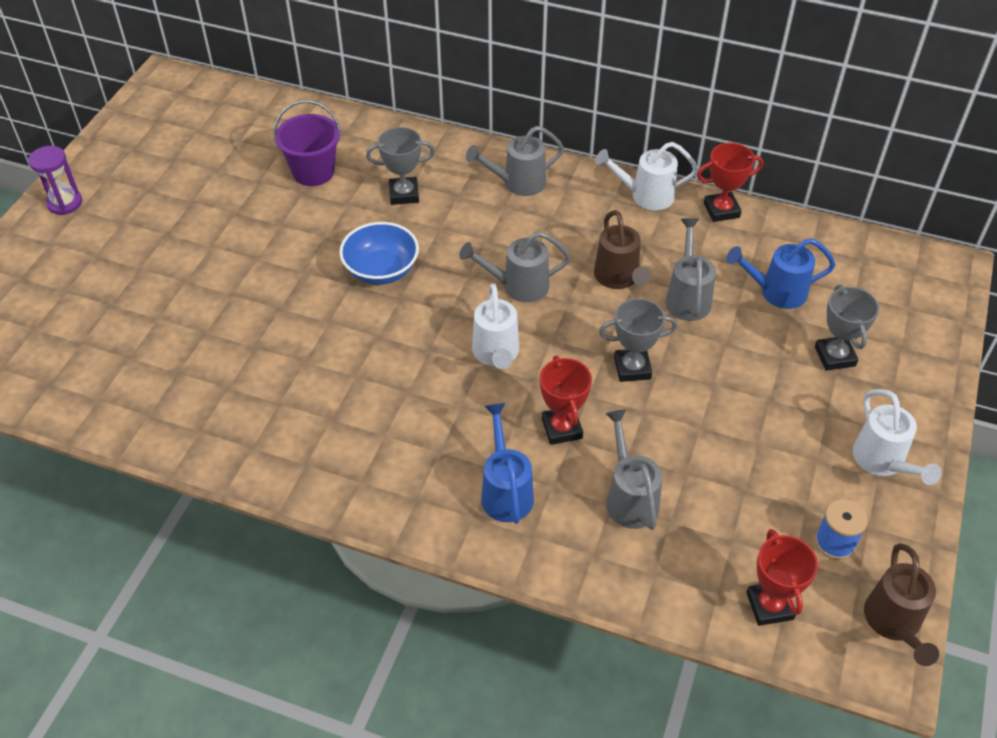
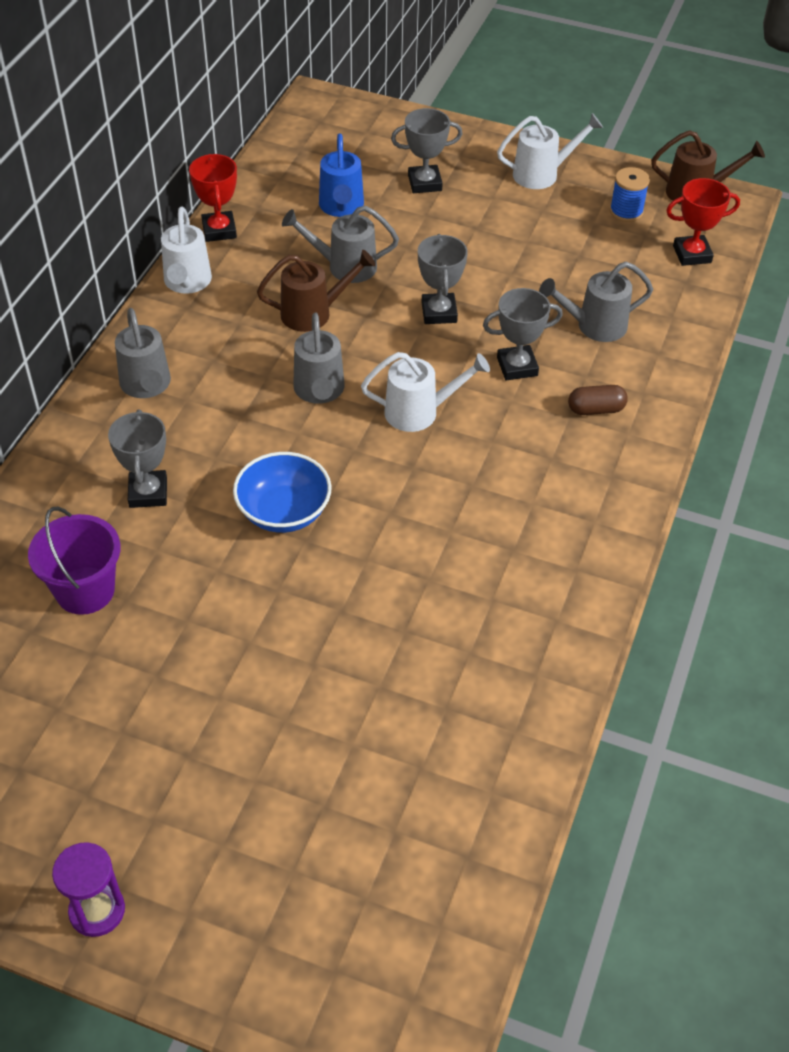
camera: 90 degrees left, 0 degrees up
blue watering can [481,403,534,524] -> brown capsule [568,385,628,415]
red trophy [540,356,592,445] -> grey trophy [483,288,563,380]

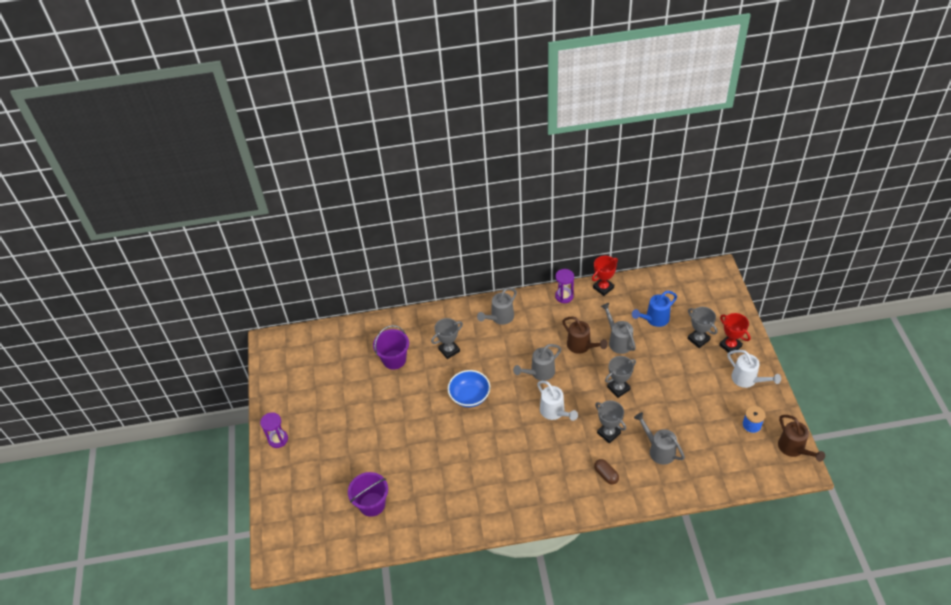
camera: 65 degrees right, 0 degrees up
white watering can [161,207,212,294] -> purple hourglass [555,269,574,303]
red trophy [666,178,740,266] -> red trophy moved to [719,313,750,355]
none -> purple bucket [348,472,388,517]

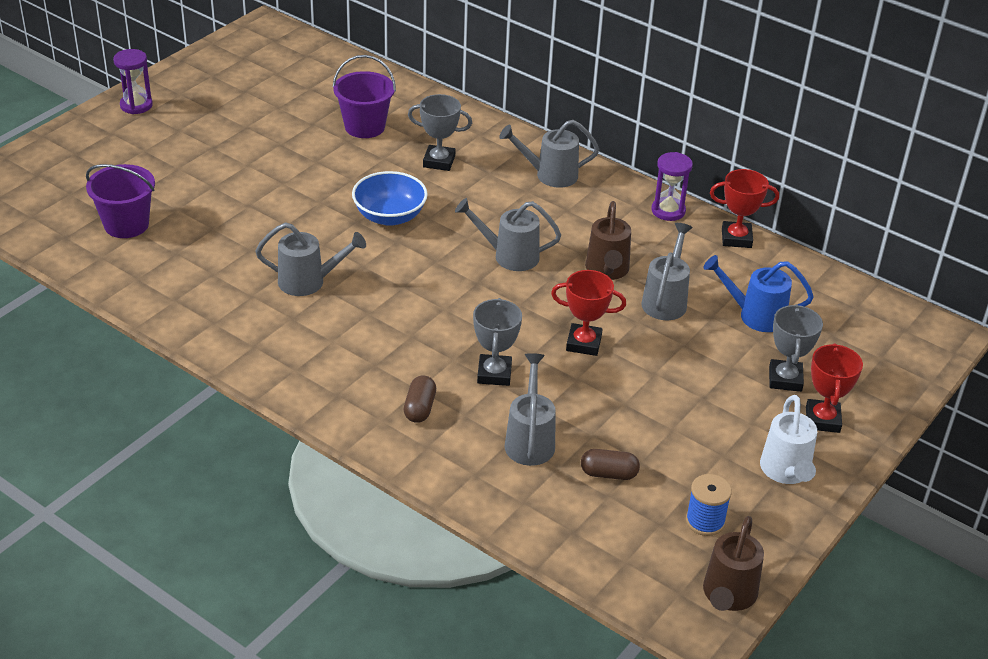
camera: 40 degrees right, 10 degrees down
white watering can [537,381,578,421] -> none
grey trophy [605,356,636,398] -> red trophy [551,270,626,356]
none -> grey watering can [255,222,366,296]
none -> brown capsule [581,449,640,480]

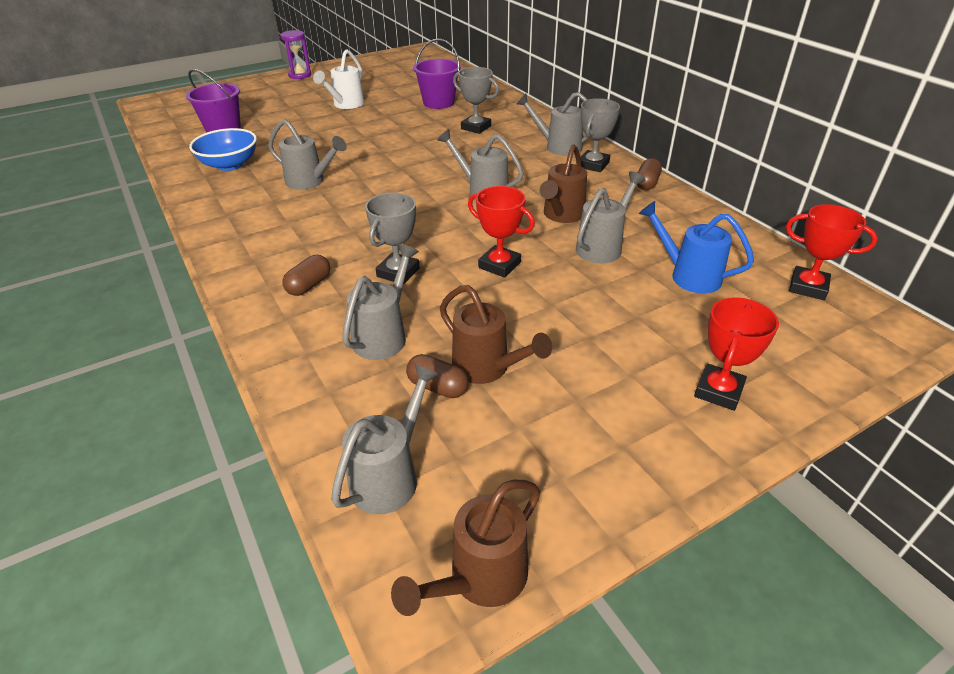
camera: 25 degrees right, 0 degrees up
blue bowl [352,171,428,226] -> blue bowl moved to [189,128,257,171]
purple hourglass [652,152,693,221] -> brown capsule [637,158,662,190]
blue spool [686,474,732,536] -> none
red trophy [710,169,779,248] -> red trophy moved to [786,204,878,300]
white watering can [760,395,817,484] -> white watering can moved to [313,49,365,109]
grey trophy [769,304,823,392] -> grey trophy moved to [580,98,620,172]
none -> grey watering can [331,364,439,514]
none -> brown watering can [440,285,552,384]

